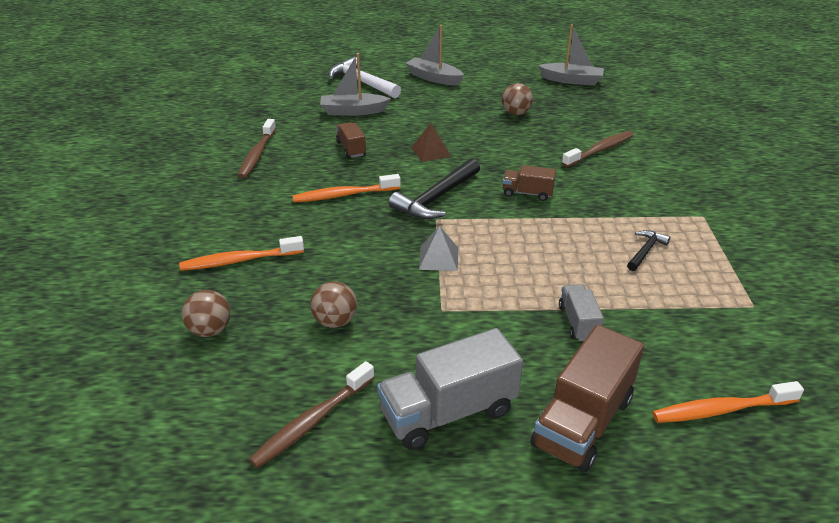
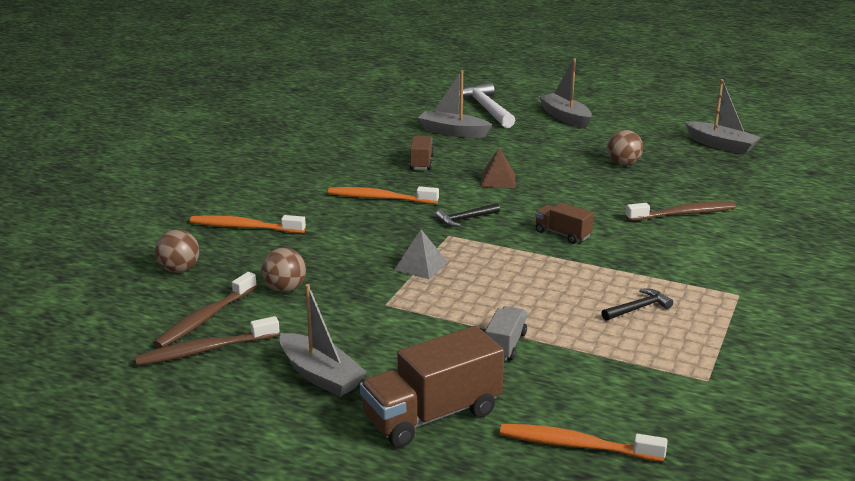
camera: 25 degrees right, 10 degrees down
brown toothbrush [238,119,276,179] -> brown toothbrush moved to [154,272,257,348]
grey truck [377,328,523,450] -> grey boat [280,284,367,397]
black hammer [389,158,480,219] -> black hammer [436,203,500,227], size x0.54

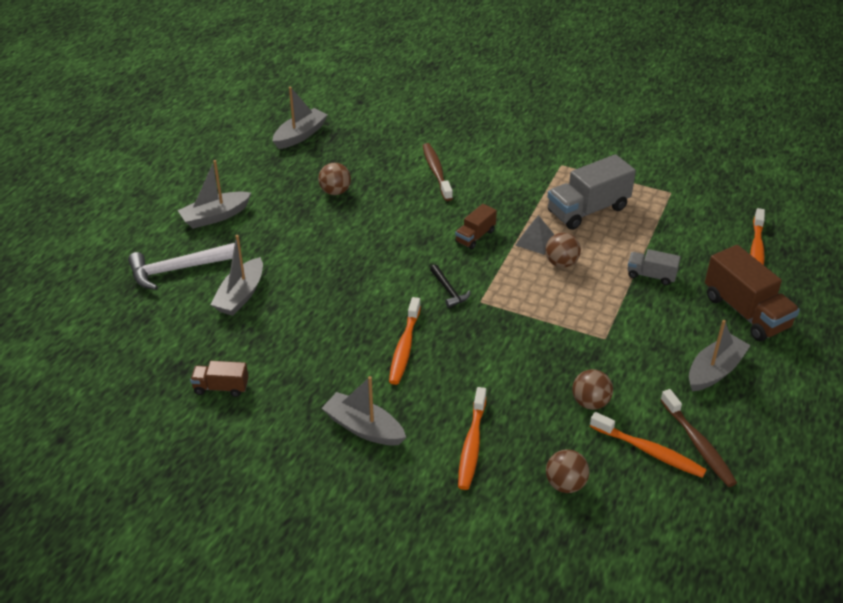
camera: 90 degrees left, 15 degrees up
brown toothbrush [154,272,257,348] -> orange toothbrush [590,412,707,478]
grey pyramid [394,229,448,279] -> grey pyramid moved to [515,215,555,255]
brown truck [409,136,434,170] -> brown truck moved to [190,361,248,397]
brown pyramid [481,148,515,188] -> none
black hammer [601,289,673,321] -> grey truck [547,154,636,230]
none -> grey boat [322,376,406,446]
none -> brown ball [545,233,581,268]

